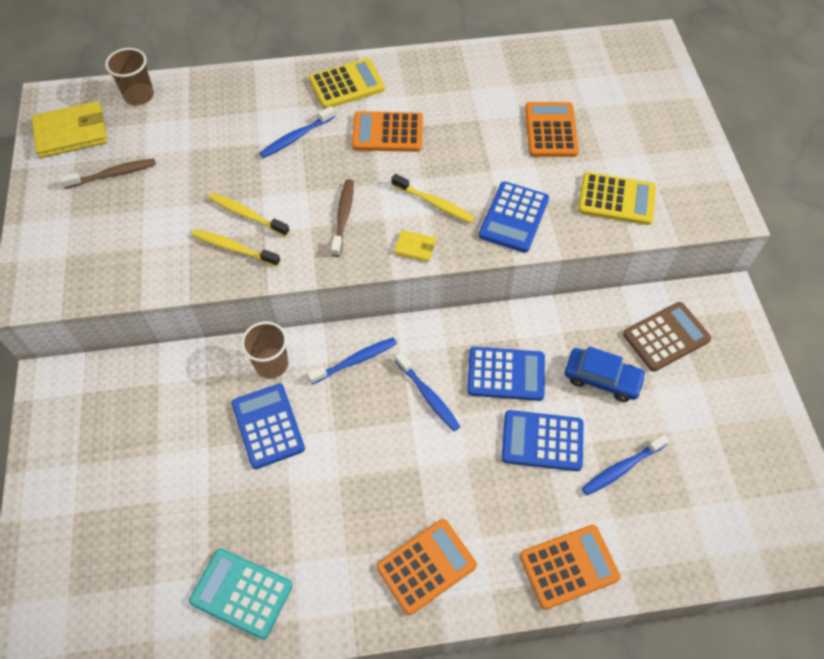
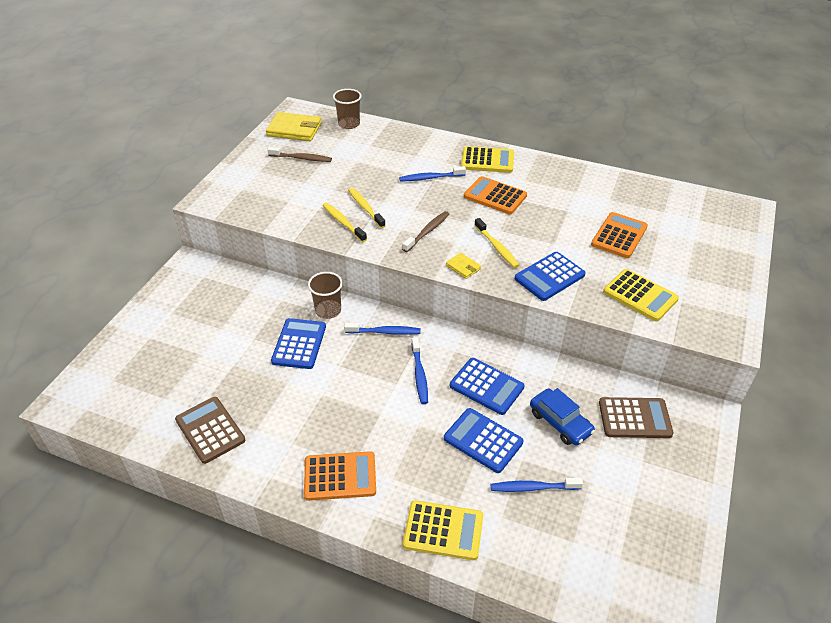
camera: 30 degrees right, 15 degrees down
turquoise calculator [189,548,293,640] -> brown calculator [175,397,245,464]
orange calculator [520,525,621,610] -> yellow calculator [403,500,483,560]

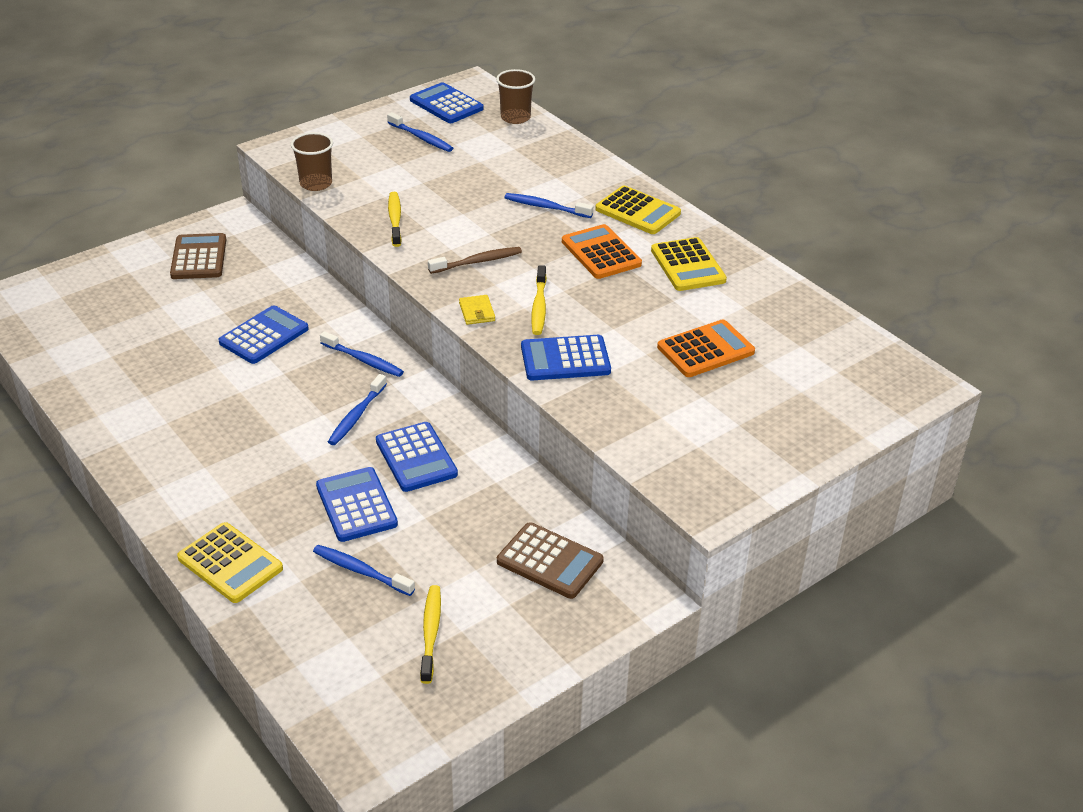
camera: 30 degrees right, 5 degrees down
brown calculator [175,397,245,464] -> brown calculator moved to [170,233,226,279]
yellow wallet [266,112,322,141] -> blue calculator [410,82,483,123]
brown toothbrush [267,147,332,162] -> blue toothbrush [387,112,453,152]
orange calculator [304,451,376,501] -> none
brown cup [308,272,343,319] -> brown cup moved to [291,132,333,191]
yellow toothbrush [348,188,386,228] -> yellow toothbrush moved to [420,585,441,684]
blue car [530,388,595,445] -> none
yellow calculator [603,269,679,322] -> yellow calculator moved to [651,237,727,291]

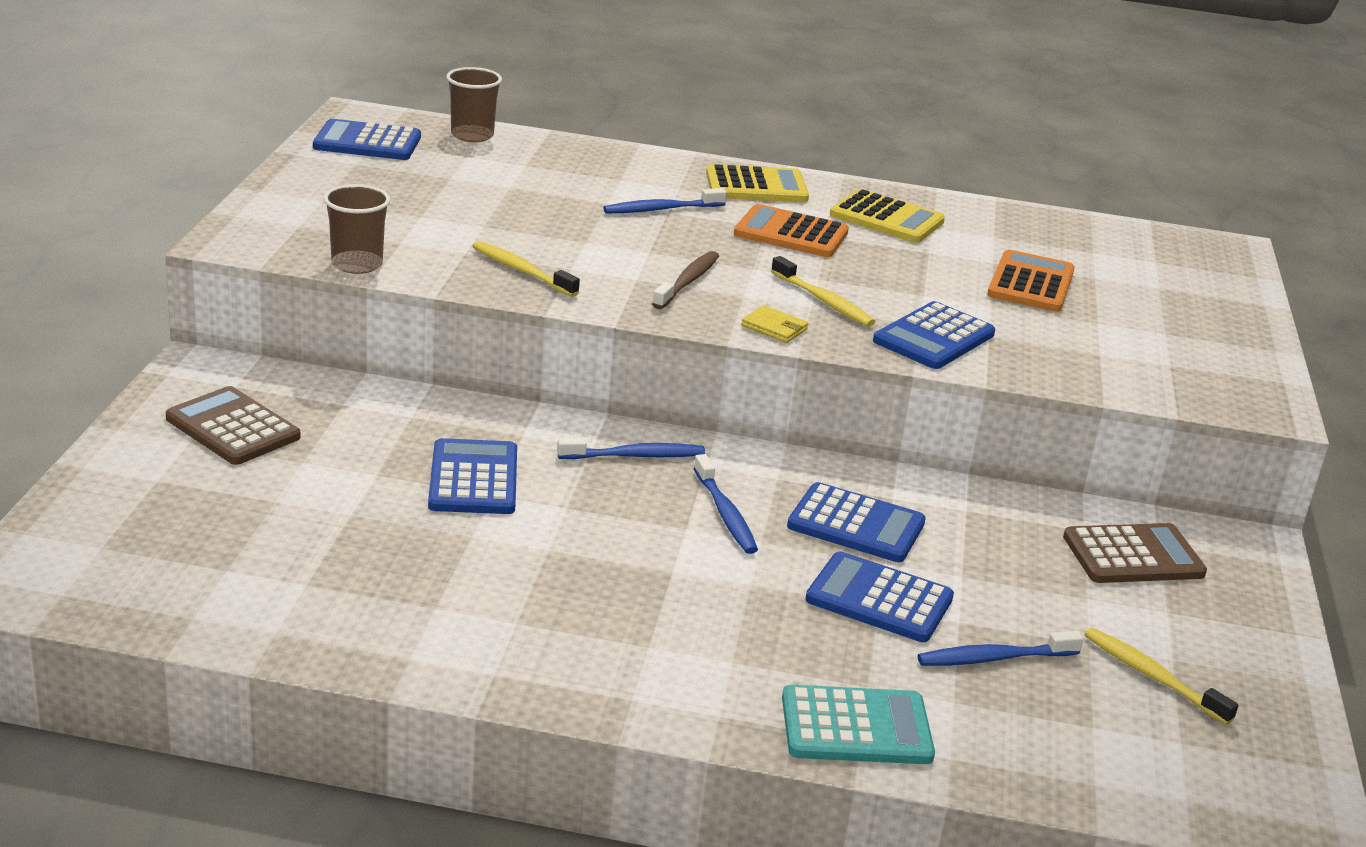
camera: 45 degrees left, 10 degrees down
yellow calculator [177,522,283,603] -> turquoise calculator [782,685,935,764]
blue toothbrush [387,112,453,152] -> none

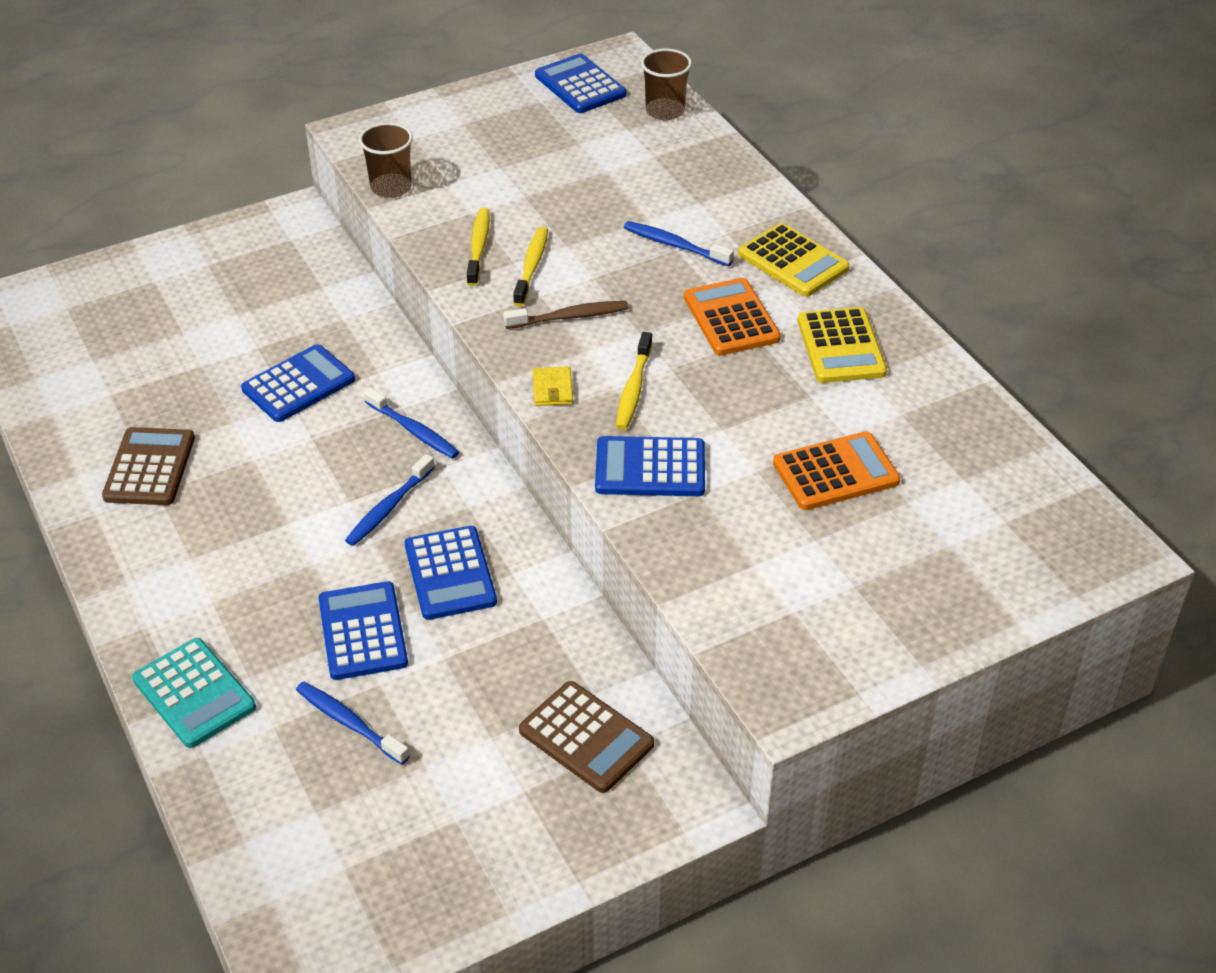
camera: 55 degrees right, 15 degrees up
brown calculator [166,386,300,465] -> brown calculator moved to [102,427,195,505]
yellow toothbrush [1084,628,1239,725] -> yellow toothbrush moved to [513,227,548,306]

